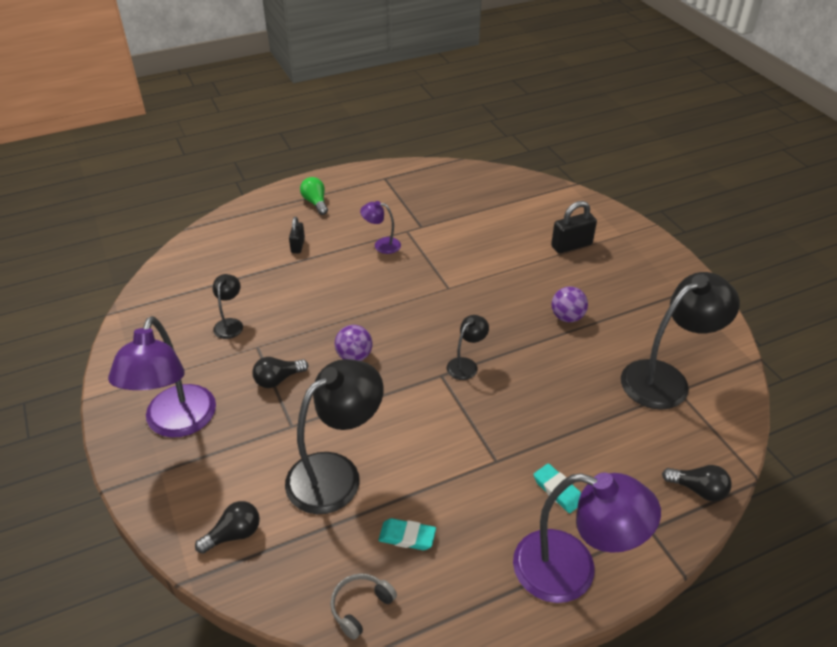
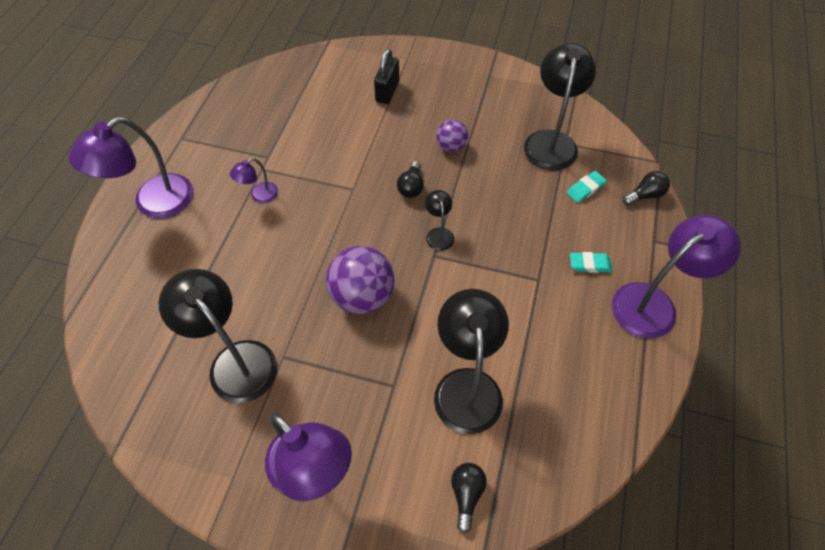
camera: 50 degrees left, 15 degrees up
black lamp [213,274,243,339] -> black lamp [159,269,277,403], size x2.10
black light bulb [252,357,308,388] -> black light bulb moved to [397,161,424,198]
black padlock [289,217,305,253] -> none
green light bulb [300,177,328,215] -> purple lamp [69,117,193,218]
grey headphones [330,573,397,640] -> none
purple ball [335,325,372,361] -> purple ball [326,246,395,314], size x1.80
turquoise eraser [378,518,436,550] -> turquoise eraser moved to [567,171,607,203]

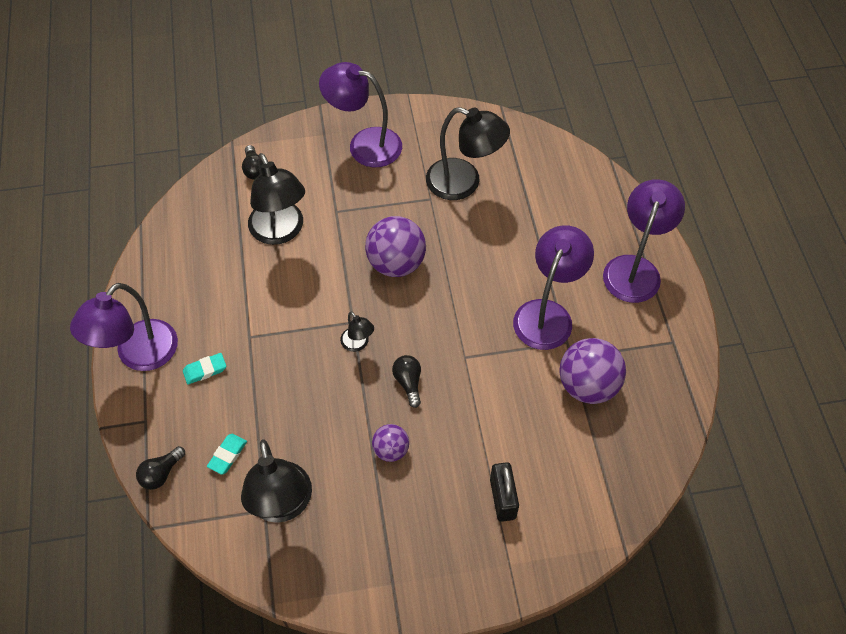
camera: 155 degrees right, 0 degrees up
purple lamp [230,158,278,203] -> purple lamp [513,225,594,350], size x2.10
none -> purple ball [559,338,626,404]

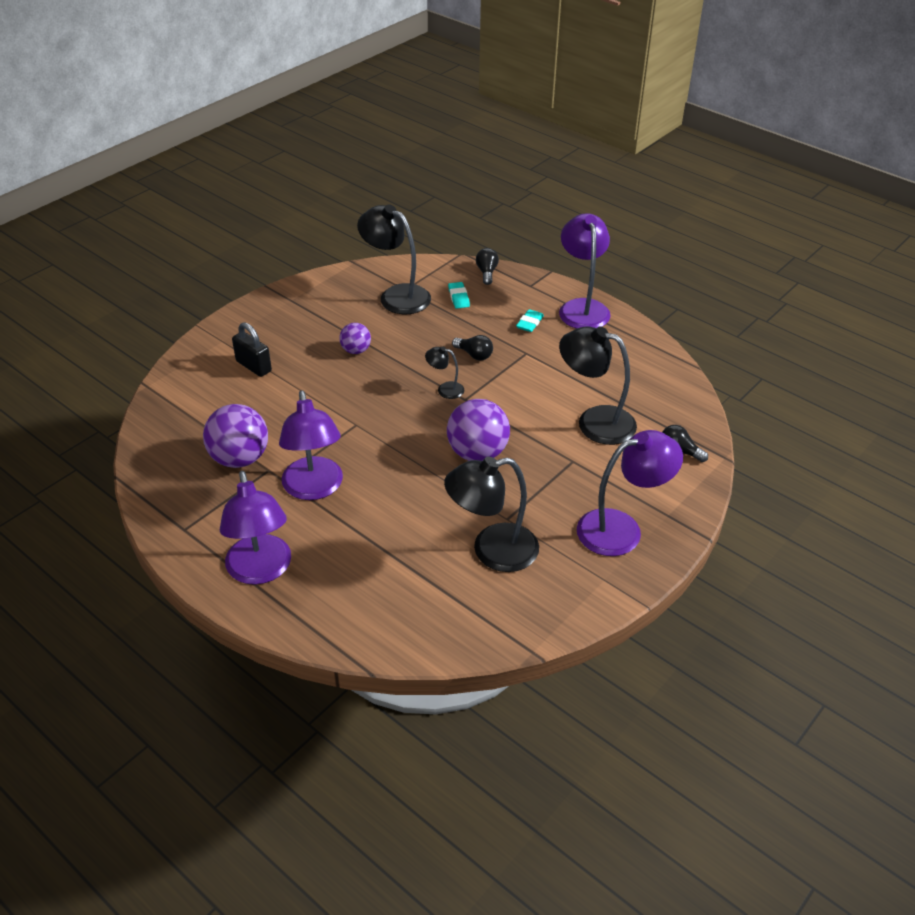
camera: 140 degrees right, 15 degrees down
black light bulb [392,355,421,408] -> black light bulb moved to [452,335,493,361]

